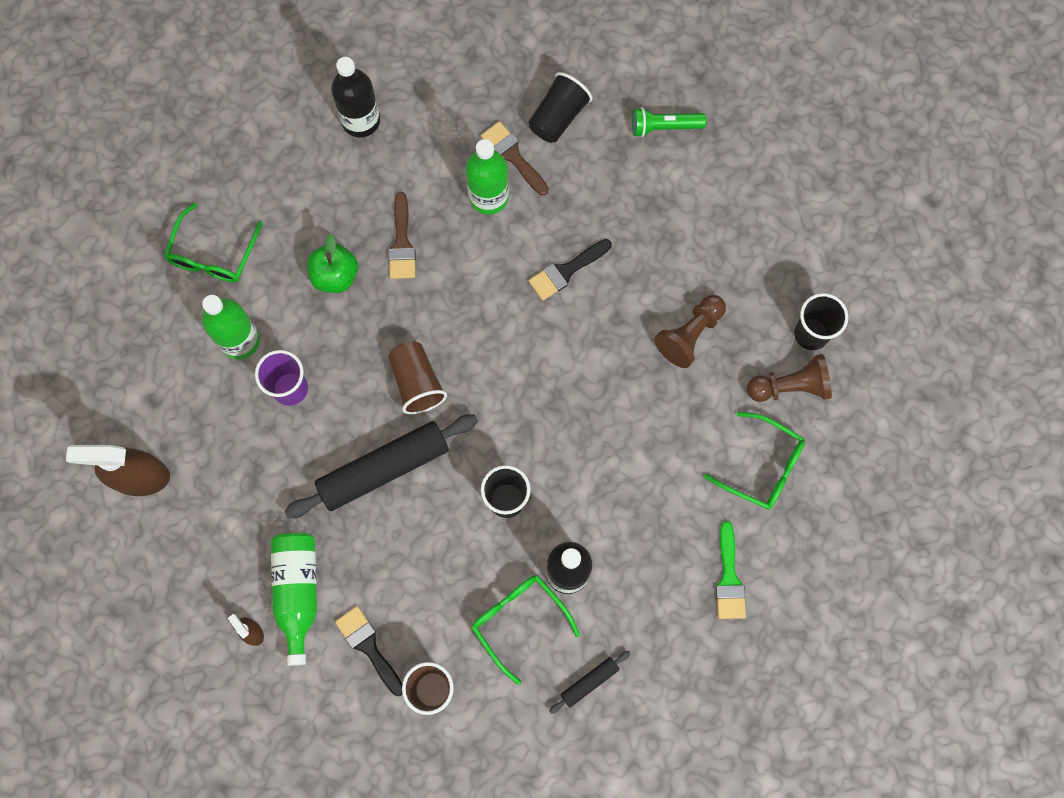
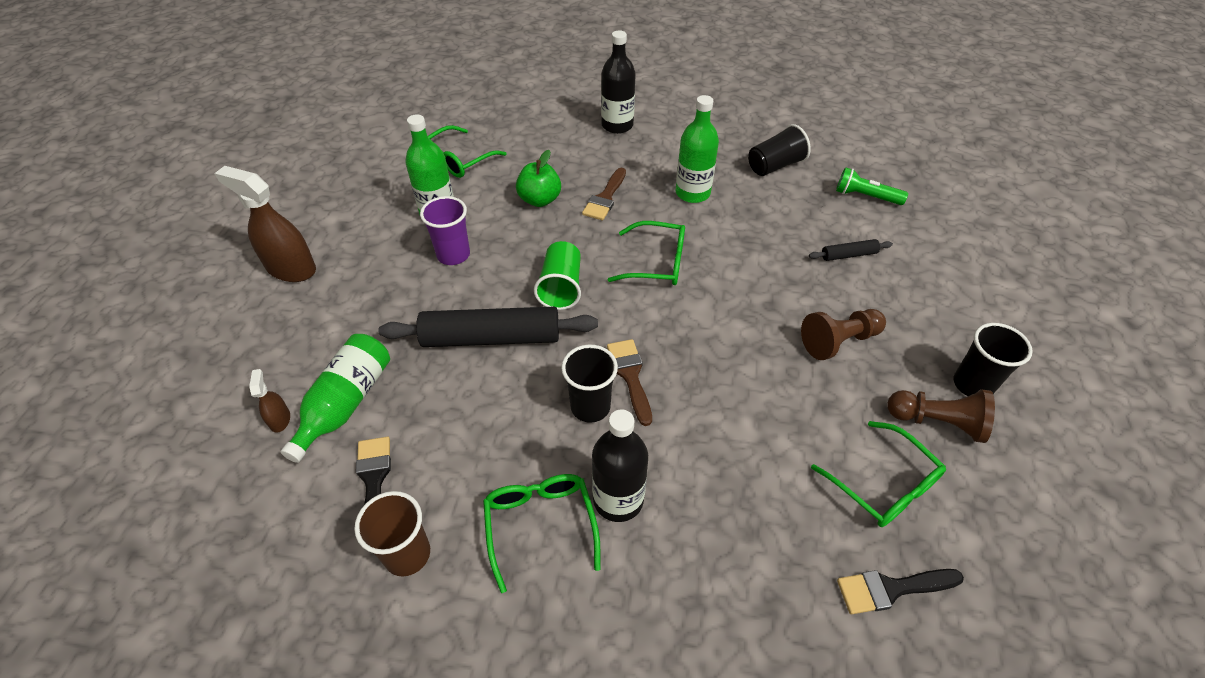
camera: 25 degrees right, 25 degrees down
brown cup [388,341,447,414] -> green cup [534,241,581,310]
brown brush [481,121,549,195] -> brown brush moved to [607,339,652,426]
black brush [529,239,612,301] -> black brush moved to [837,569,964,614]
black rolling pin [549,651,631,714] -> black rolling pin moved to [809,239,893,261]
green brush [716,521,746,619] -> none
none -> green glasses [608,221,685,285]

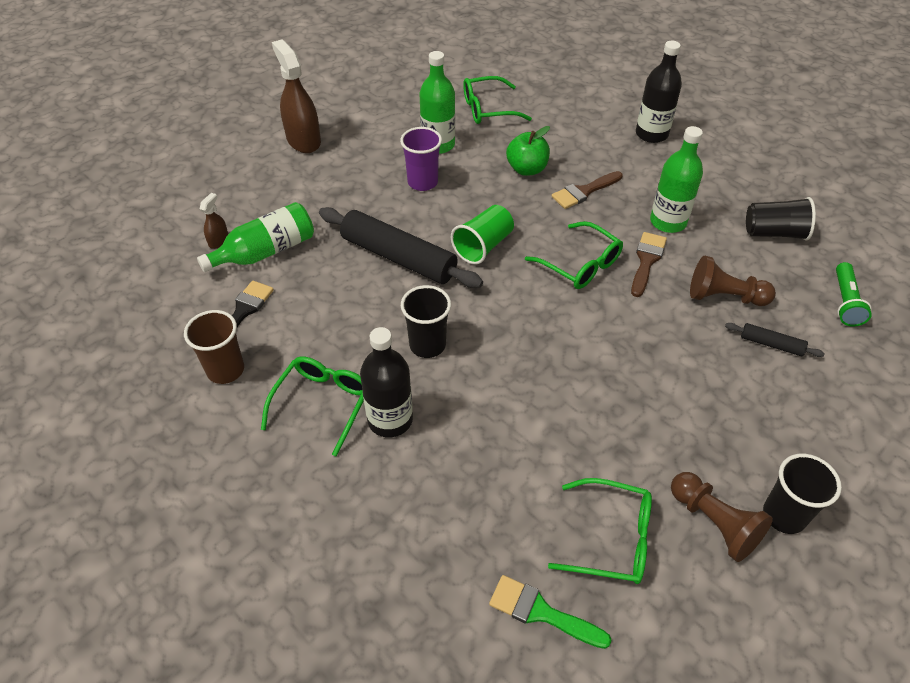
camera: 35 degrees right, 0 degrees up
brown brush [607,339,652,426] -> brown brush moved to [631,232,667,297]
brown pawn [801,309,886,360] -> brown pawn moved to [690,256,776,306]
green glasses [811,421,946,527] -> green glasses turned 75 degrees counterclockwise [548,478,652,584]
green flashlight [836,167,908,205] -> green flashlight turned 135 degrees counterclockwise [836,262,872,327]
black brush [837,569,964,614] -> green brush [489,575,612,649]

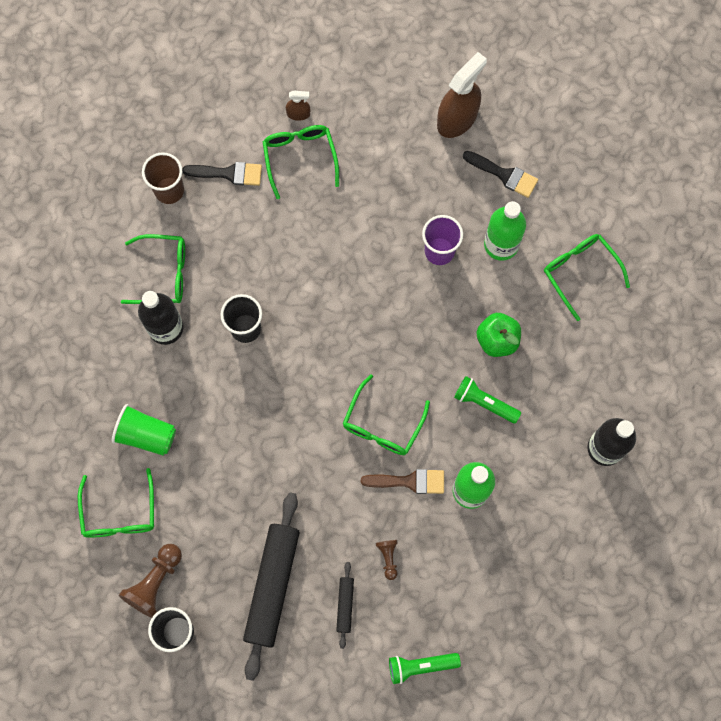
camera: 70 degrees right, 25 degrees up
green bottle [197,202,314,272] -> green glasses [262,125,339,199]
black rolling pin [319,207,483,288] -> black rolling pin moved to [243,493,300,681]
green cup [451,205,514,265] -> green cup moved to [112,404,176,456]
green brush [489,575,612,649] -> none
brown brush [552,171,623,209] -> green flashlight [454,376,521,424]
brown pawn [690,256,776,306] -> brown pawn [376,540,398,580], size x0.54
black cup [746,197,816,241] -> none
none -> black brush [463,151,538,198]

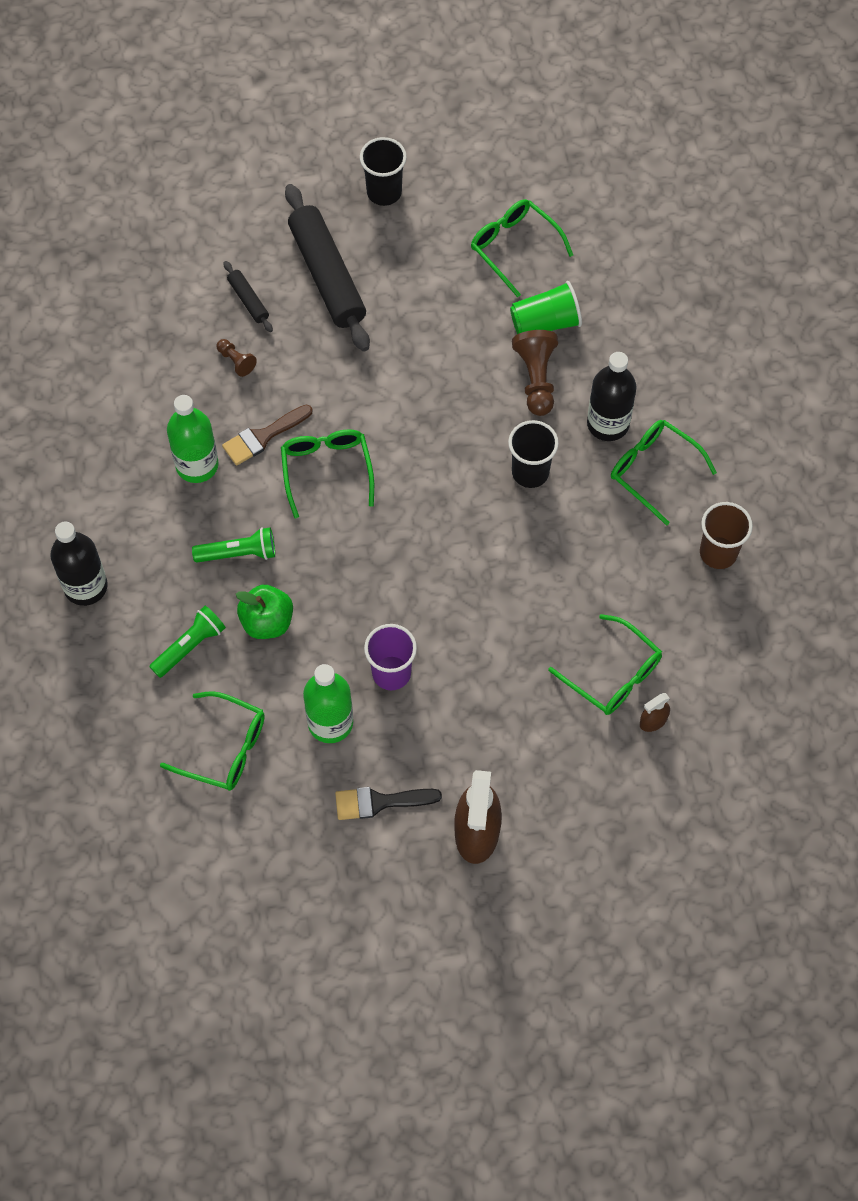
camera: 145 degrees right, 10 degrees down
brown pawn [119,544,182,618] -> brown pawn moved to [512,330,558,416]
green glasses [121,234,185,304] -> green glasses turned 75 degrees clockwise [611,420,717,526]
black brush [182,162,262,186] -> none
green flashlight [389,653,461,684] -> green flashlight moved to [149,606,226,678]

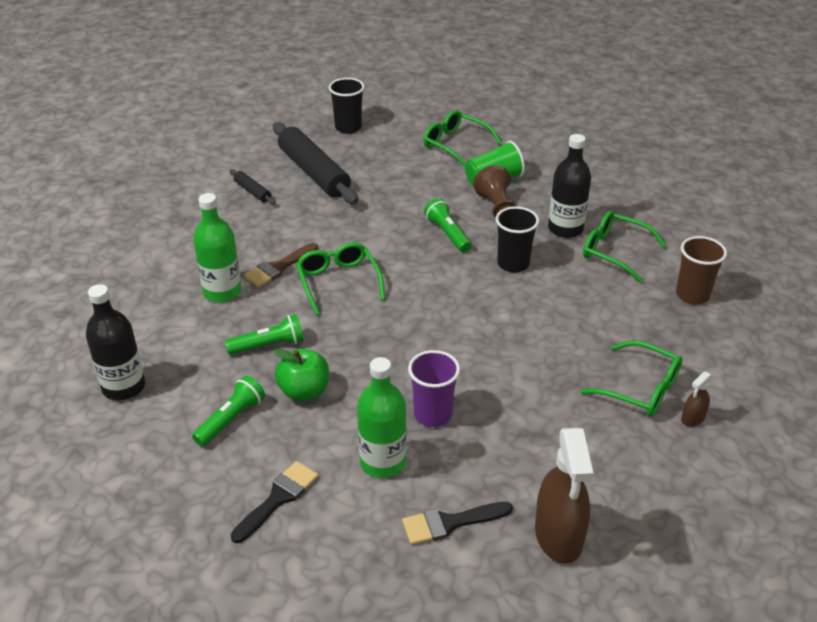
camera: 10 degrees left, 25 degrees down
green glasses [160,691,265,791] -> black brush [231,461,319,543]
brown pawn [217,339,257,377] -> none
none -> green flashlight [424,198,471,253]

